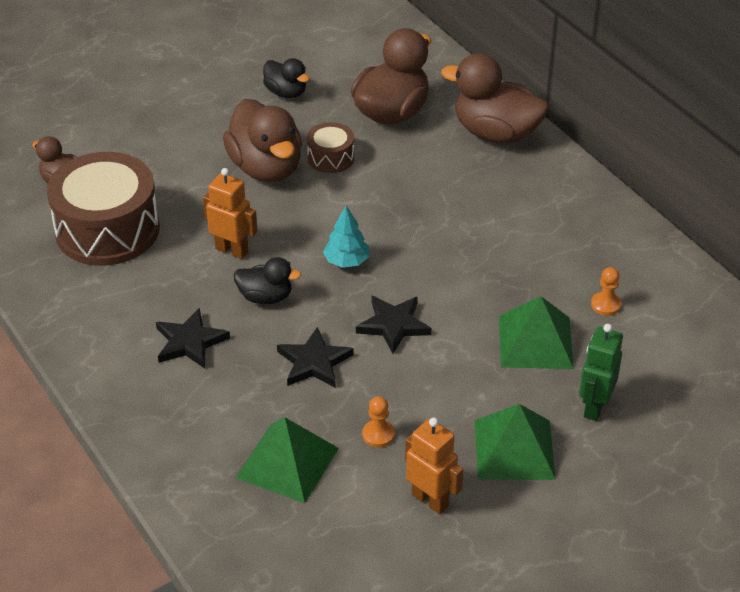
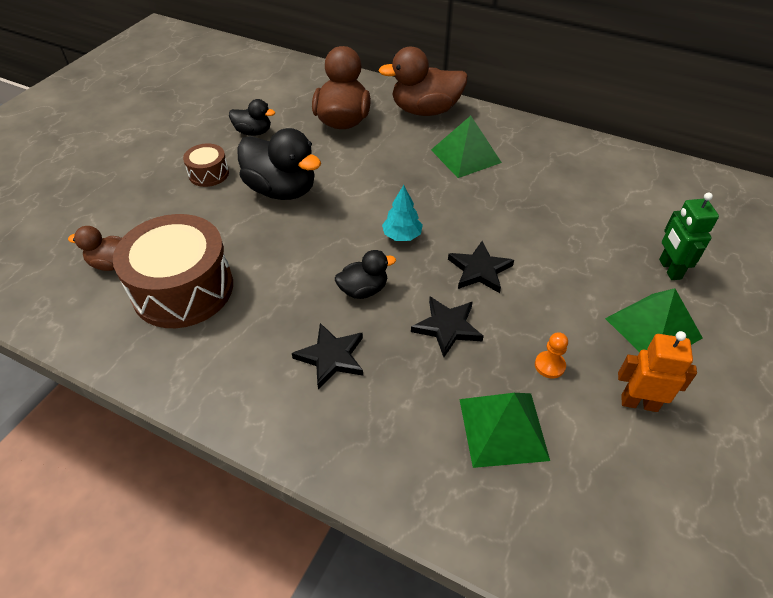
camera: 30 degrees left, 5 degrees up
orange robot [203,168,257,259] -> none
brown duck [223,99,302,182] -> black duck [237,128,321,200]
brown drum [307,122,354,173] -> brown drum moved to [183,143,229,187]
green pyramid [499,296,574,369] -> green pyramid moved to [431,116,502,178]
orange pawn [591,267,622,316] -> none

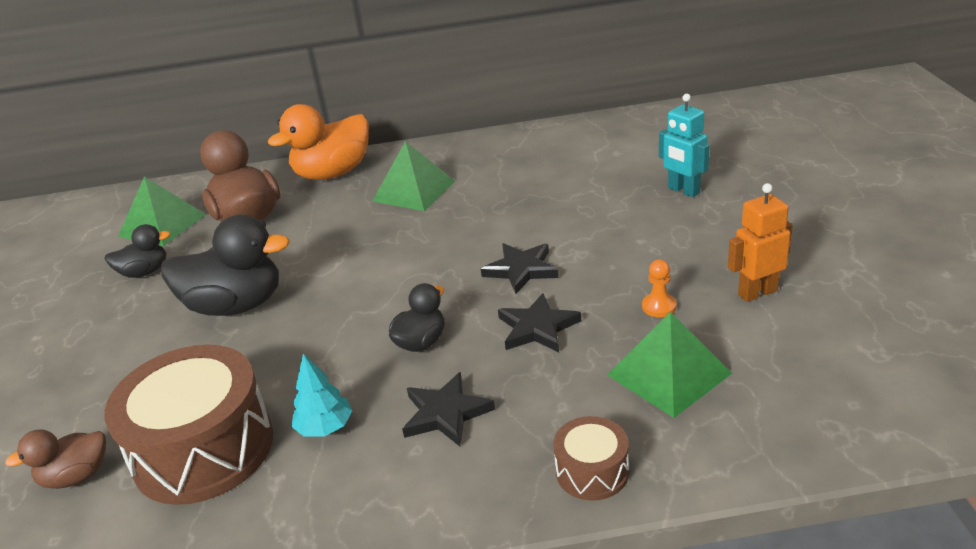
camera: 30 degrees left, 15 degrees down
brown drum [183,143,229,187] -> brown drum moved to [553,416,629,501]
brown duck [378,47,468,116] -> orange duck [268,104,369,180]
turquoise tree [382,185,423,241] -> turquoise tree moved to [291,353,352,437]
green pyramid [605,288,703,352] -> green pyramid moved to [118,177,206,247]
green robot [659,193,719,280] -> turquoise robot [659,94,710,197]

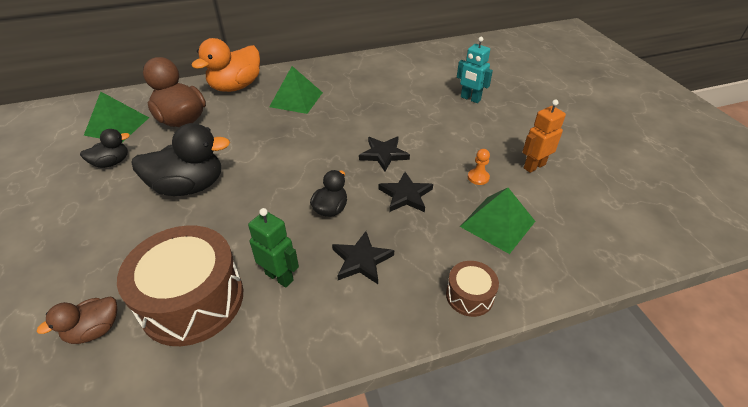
camera: 15 degrees left, 10 degrees up
turquoise tree [291,353,352,437] -> green robot [248,208,299,288]

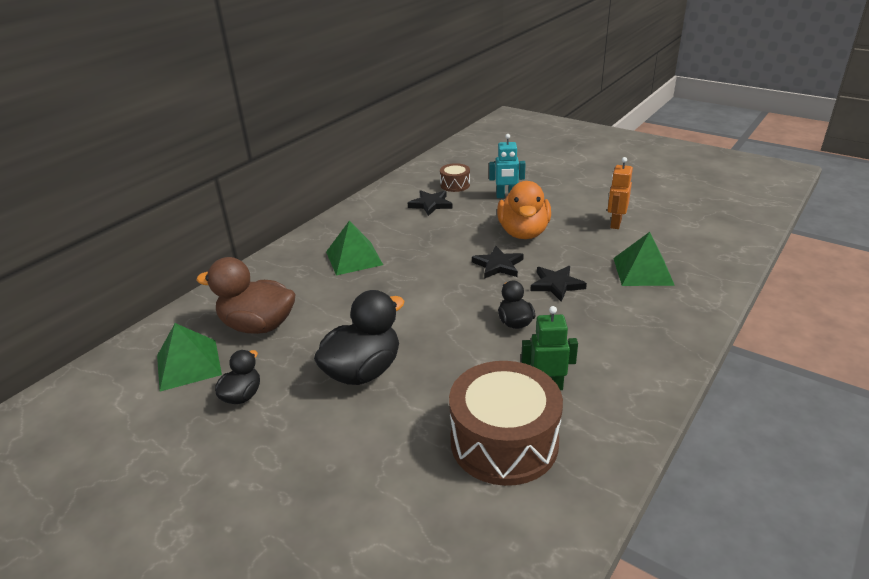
camera: 35 degrees left, 10 degrees down
brown duck [37,296,117,344] -> none
orange duck [192,38,260,92] -> orange duck moved to [497,181,551,239]
black star [332,231,394,284] -> black star moved to [408,190,453,216]
brown drum [446,261,499,317] -> brown drum moved to [440,163,470,192]
orange pawn [468,149,490,185] -> none

